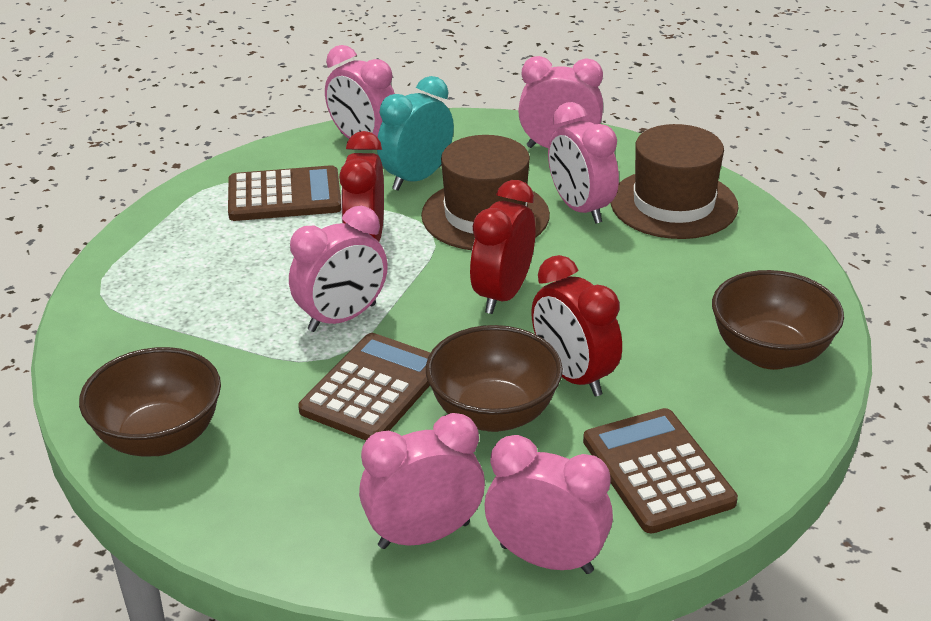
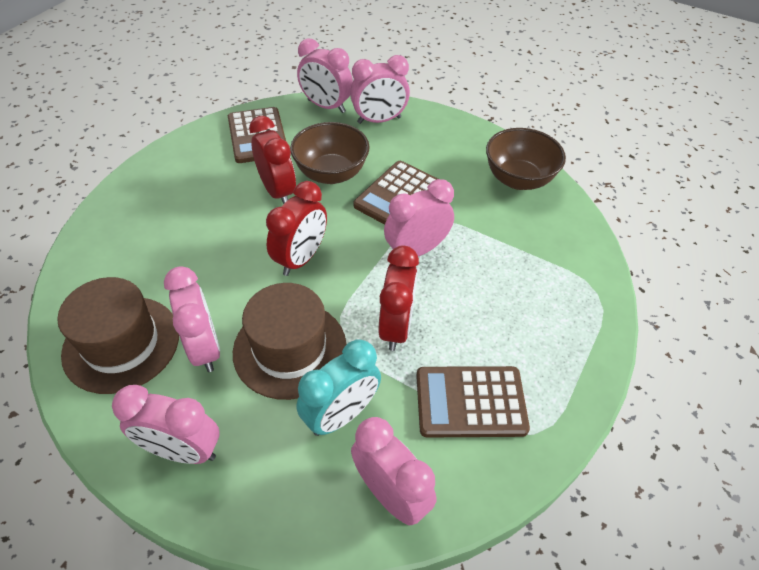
camera: 175 degrees left, 15 degrees up
brown bowl [712,270,844,370] -> none

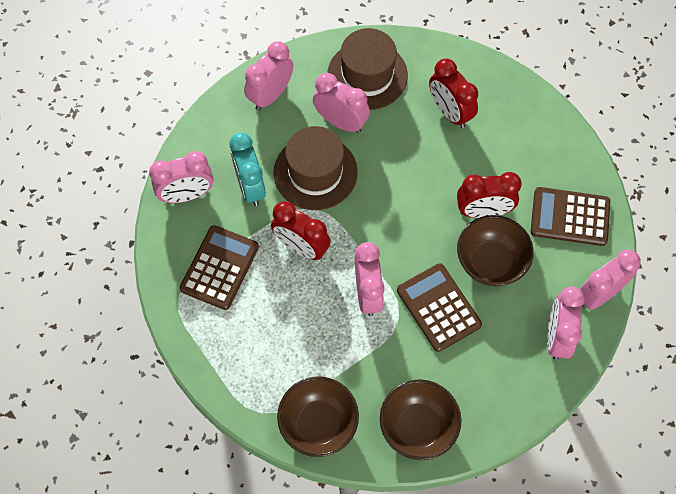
camera: 115 degrees right, 15 degrees up
pink clock [164,266,220,372] -> pink clock turned 150 degrees counterclockwise [313,73,370,133]
red clock [266,181,327,276] -> red clock moved to [429,59,478,128]
none -> brown bowl [277,376,359,457]

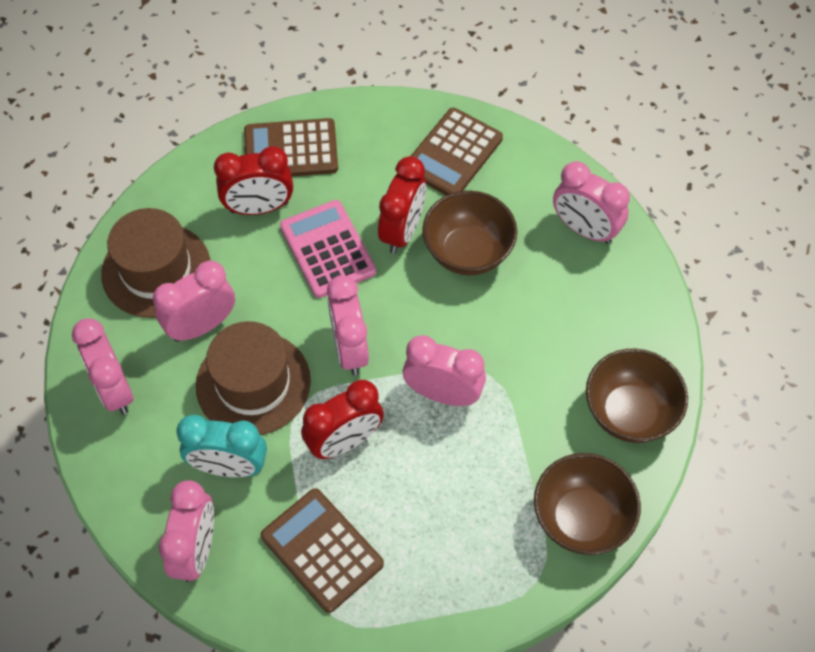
camera: 65 degrees left, 5 degrees down
brown calculator [397,263,482,352] -> brown calculator moved to [244,118,338,176]
pink clock [580,249,641,310] -> pink clock moved to [327,275,369,375]
none -> pink calculator [280,200,376,298]

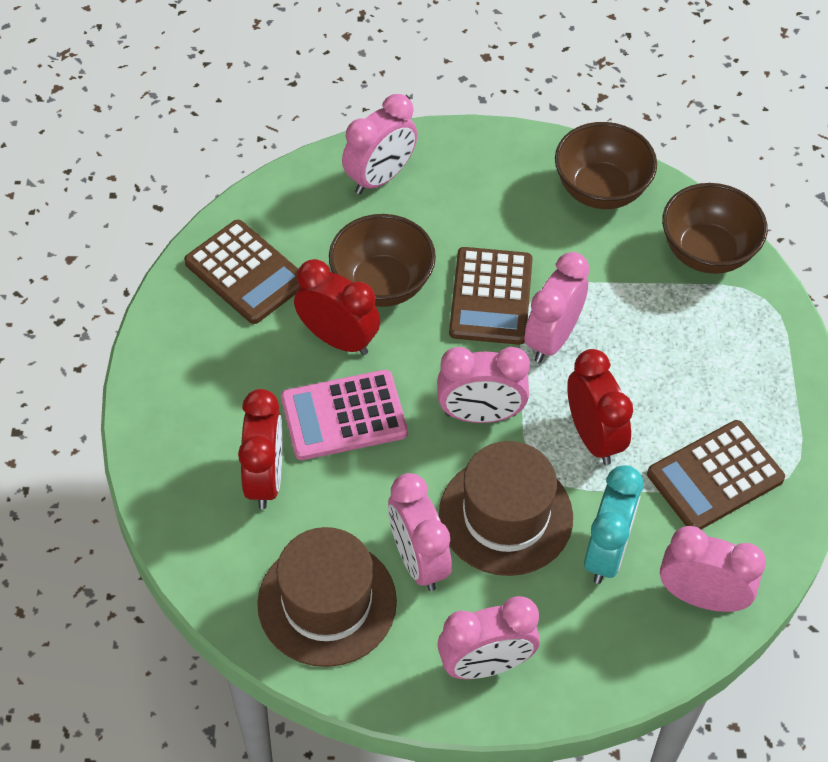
camera: 80 degrees left, 5 degrees down
brown calculator [244,118,338,176] -> brown calculator moved to [449,247,533,345]

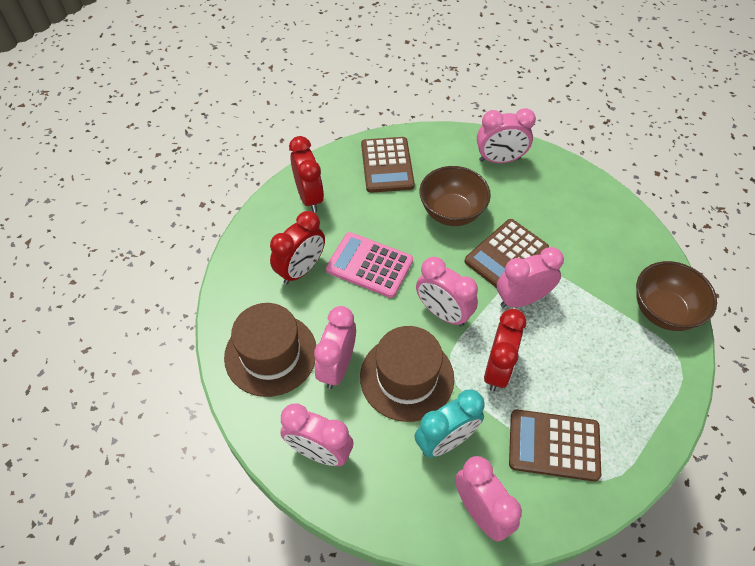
camera: 40 degrees right, 0 degrees up
red clock [294,259,380,355] -> red clock moved to [289,136,324,213]
brown bowl [555,122,657,209] -> none

